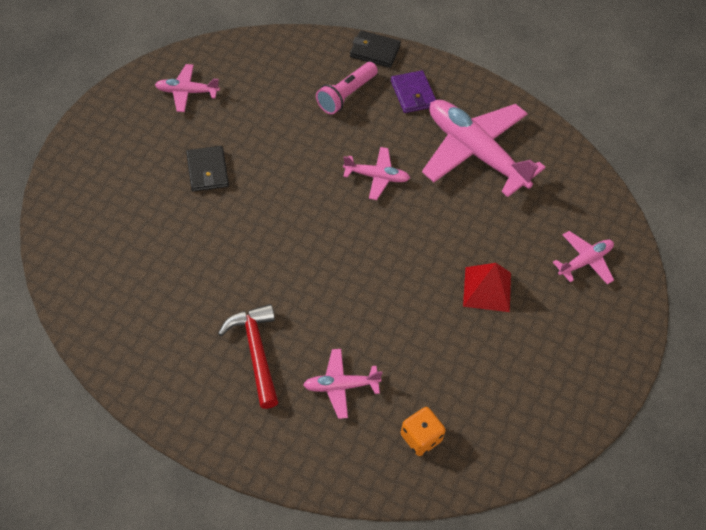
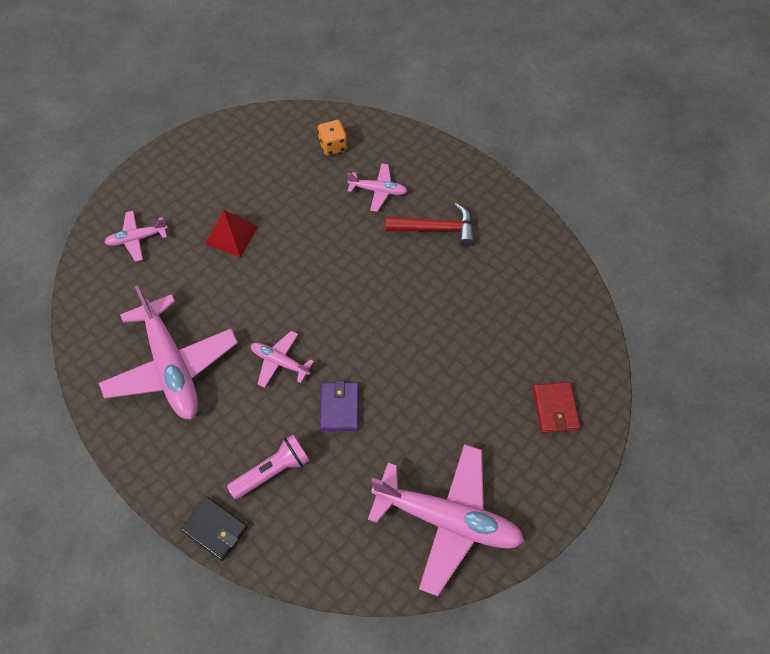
camera: 160 degrees left, 5 degrees up
pink plane [155,64,220,112] -> pink plane [368,444,524,596], size x2.08
black wallet [186,146,229,192] -> none
red hammer [218,304,279,409] -> red hammer turned 90 degrees counterclockwise [386,203,474,247]
purple wallet [391,70,436,113] -> purple wallet moved to [320,381,359,431]
none -> red wallet [533,382,580,433]

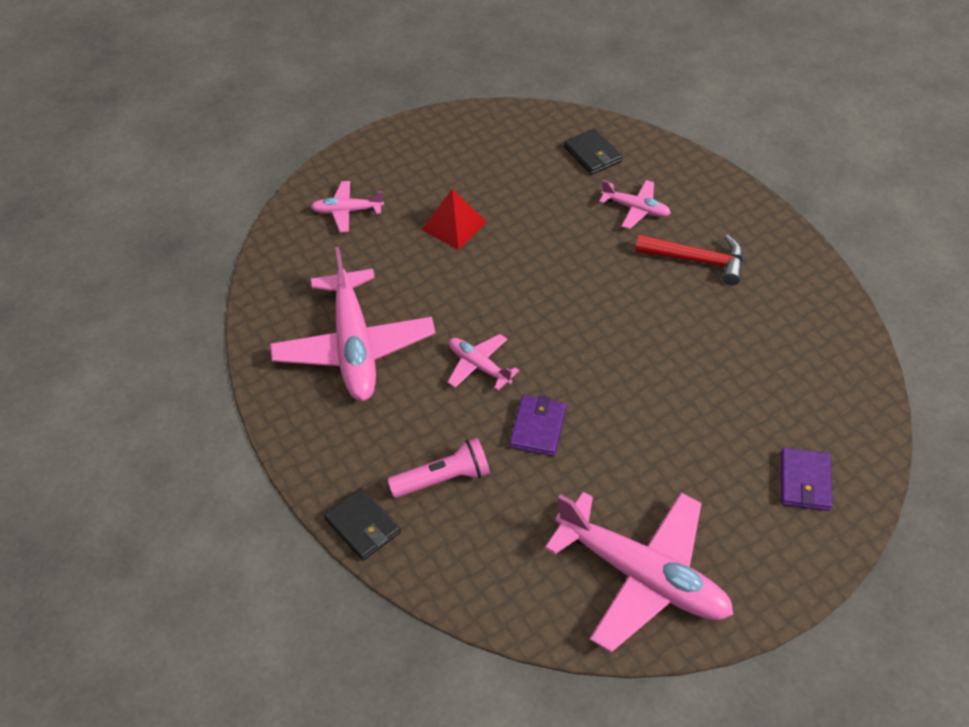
camera: 15 degrees right, 10 degrees down
orange dice [318,120,347,156] -> black wallet [564,128,622,175]
red wallet [533,382,580,433] -> purple wallet [781,448,833,511]

